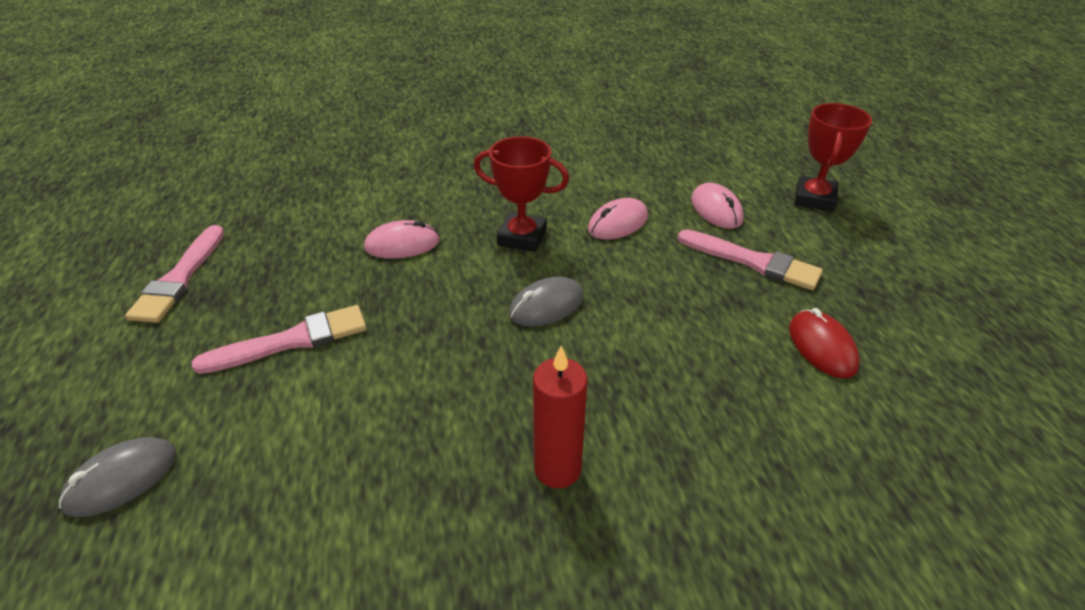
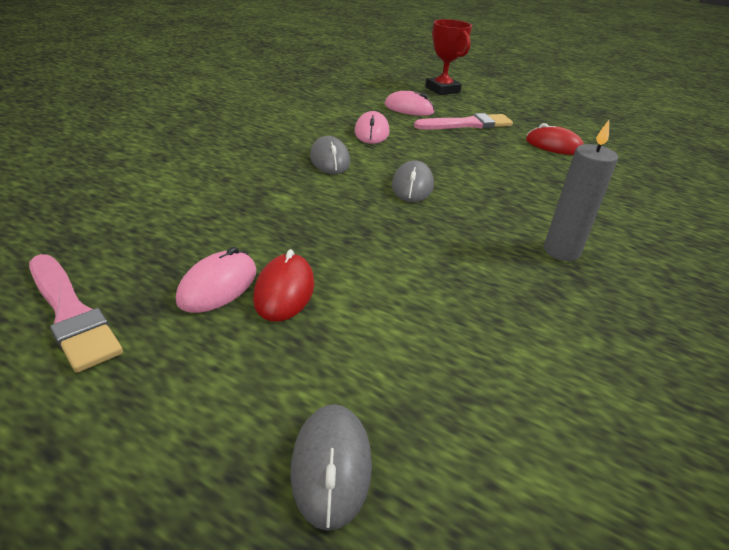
camera: 50 degrees left, 5 degrees down
pink brush [192,305,367,374] -> red mouse [253,249,314,322]
pink mouse [364,220,440,259] -> pink mouse moved to [176,247,256,313]
red trophy [474,136,569,252] -> grey mouse [310,136,350,174]
red candle [533,346,587,488] -> grey candle [544,120,618,261]

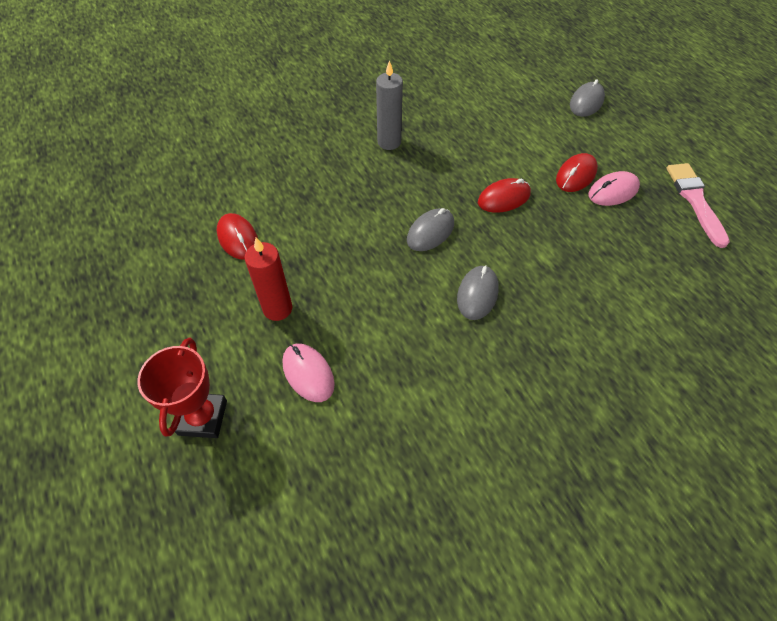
camera: 145 degrees left, 20 degrees up
pink mouse [355,111,389,144] -> none
pink brush [414,113,513,130] -> red candle [244,237,292,321]
none -> red mouse [478,178,531,213]

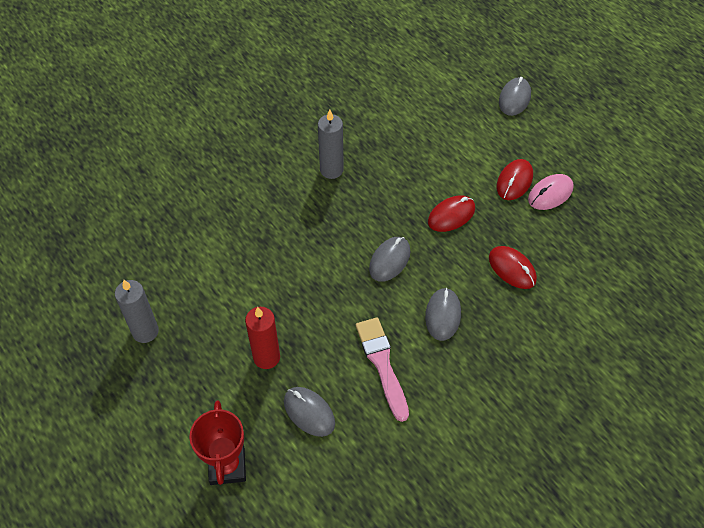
camera: 10 degrees left, 0 degrees up
red mouse [217,213,258,260] -> red mouse moved to [489,246,537,289]
pink mouse [282,344,335,402] -> grey mouse [284,387,335,437]
pink brush [666,163,730,248] -> pink brush moved to [356,317,409,422]
none -> grey candle [115,280,159,343]

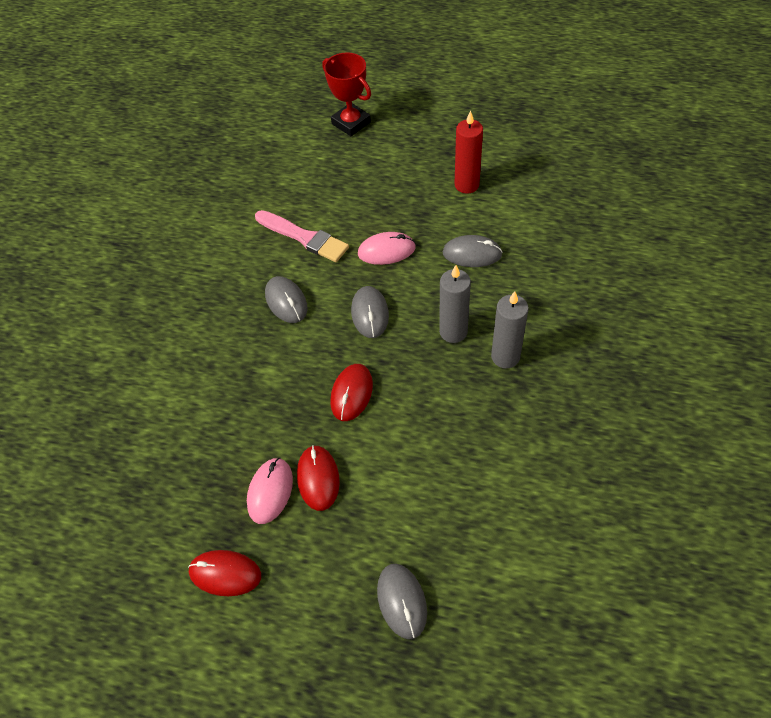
camera: 145 degrees right, 0 degrees up
grey candle [115,280,159,343] -> grey candle moved to [439,265,471,343]
red candle [245,307,280,369] -> red candle moved to [455,110,483,194]
grey mouse [284,387,335,437] -> grey mouse moved to [443,235,503,267]
red mouse [489,246,537,289] -> red mouse moved to [188,550,261,596]
none -> pink mouse [358,232,416,265]

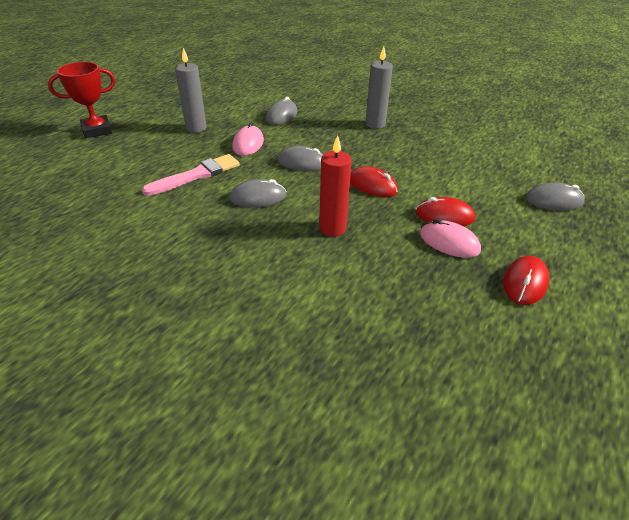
camera: 75 degrees left, 15 degrees down
grey candle [439,265,471,343] -> grey candle moved to [175,48,207,133]
red candle [455,110,483,194] -> red candle moved to [319,135,352,237]

